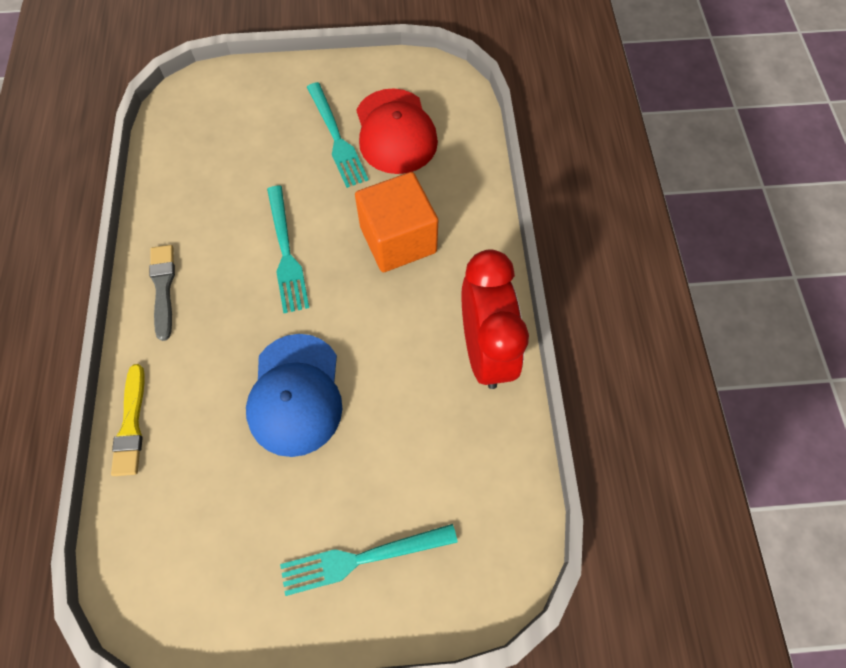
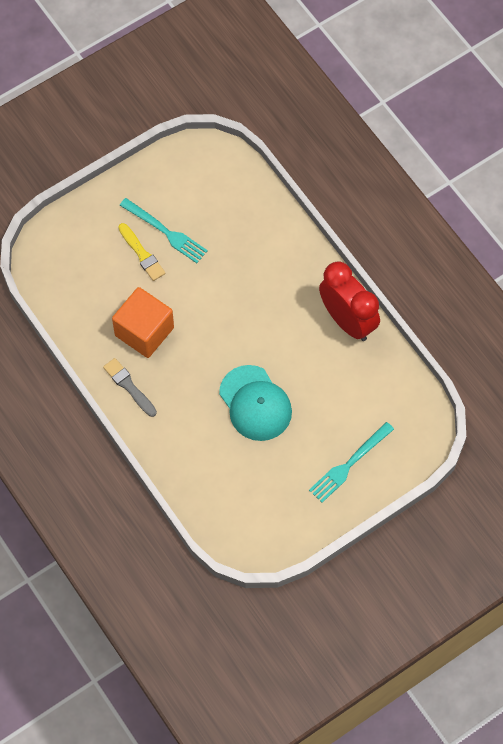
camera: 30 degrees left, 0 degrees up
yellow brush [111,364,145,476] -> yellow brush moved to [119,223,166,281]
blue cap [246,334,342,457] -> turquoise cap [219,365,292,441]
turquoise fork [267,186,309,313] -> none
orange cube [355,172,438,272] -> orange cube moved to [112,287,174,358]
red cap [356,88,438,174] -> none

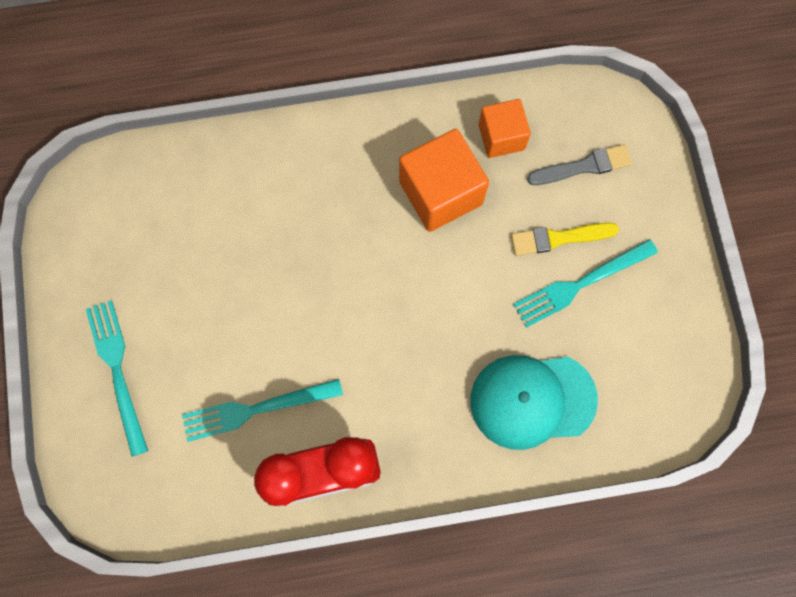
camera: 115 degrees right, 10 degrees up
grey brush [103,358,157,417] -> grey brush moved to [527,144,632,185]
turquoise cap [219,365,292,441] -> turquoise cap moved to [471,355,598,450]
none -> turquoise fork [182,379,343,442]
none -> orange cube [479,99,531,158]

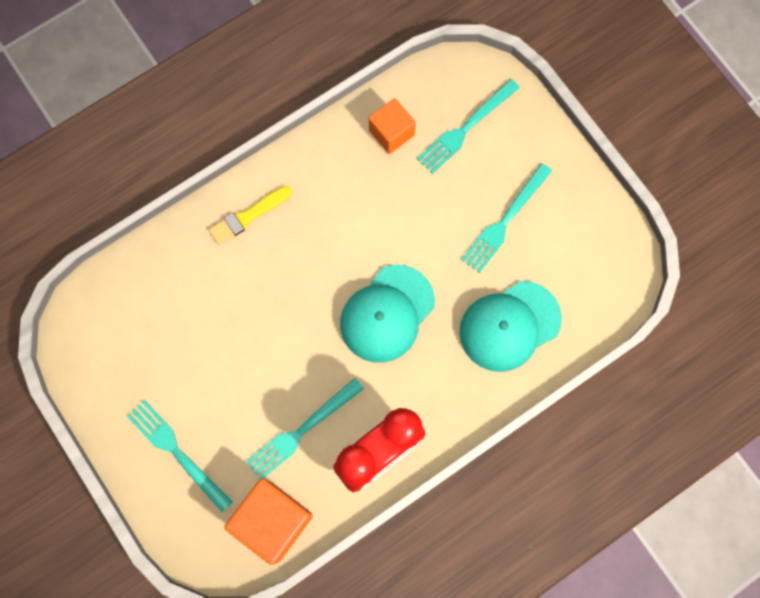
camera: 25 degrees left, 0 degrees up
orange cube [399,129,489,232] -> orange cube moved to [225,479,313,565]
yellow brush [511,223,619,256] -> yellow brush moved to [209,186,292,245]
grey brush [527,144,632,185] -> turquoise fork [417,79,520,174]
none -> turquoise cap [340,265,435,363]

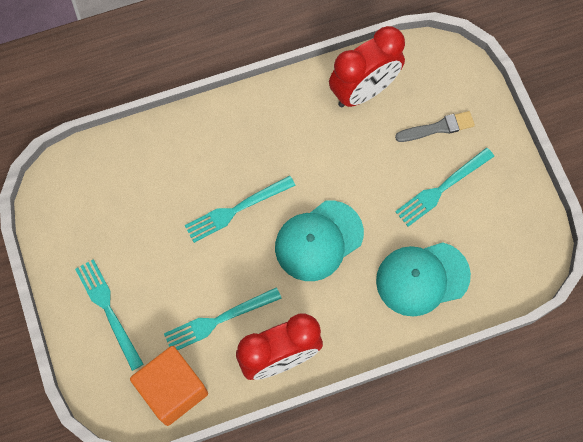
camera: 15 degrees right, 5 degrees down
yellow brush [209,186,292,245] -> none
orange cube [369,98,416,154] -> red clock [329,26,405,107]
turquoise fork [417,79,520,174] -> turquoise fork moved to [185,176,296,243]
none -> grey brush [395,111,475,142]

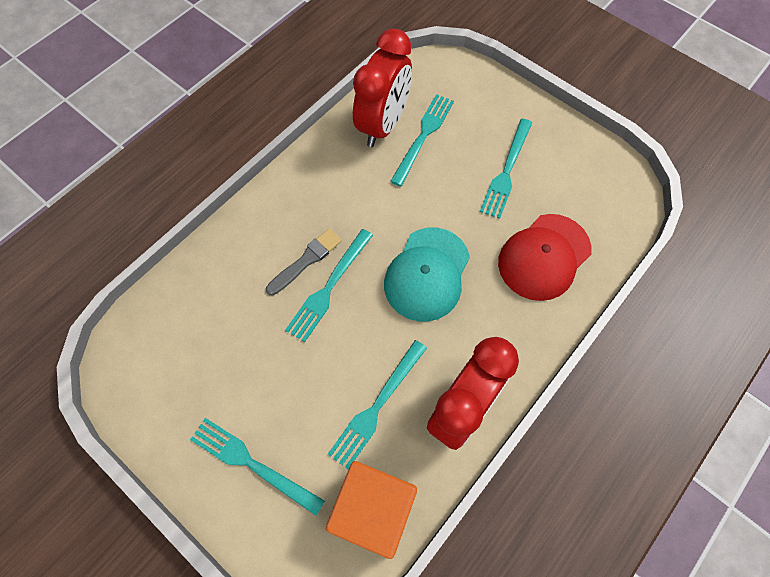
camera: 30 degrees left, 5 degrees down
turquoise cap [376,242,471,317] -> red cap [498,214,591,301]
grey brush [395,111,475,142] -> grey brush moved to [266,228,342,295]
none -> turquoise fork [390,94,454,186]

